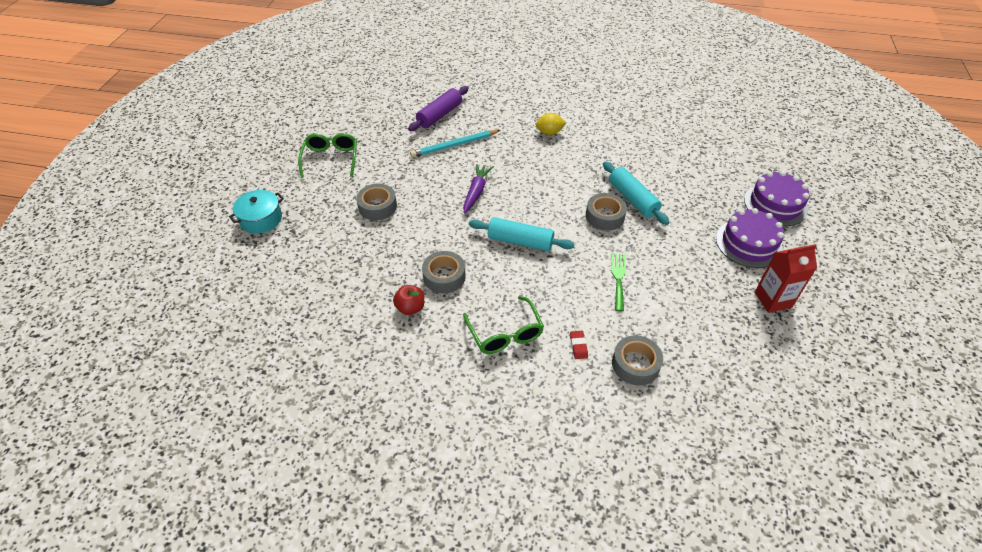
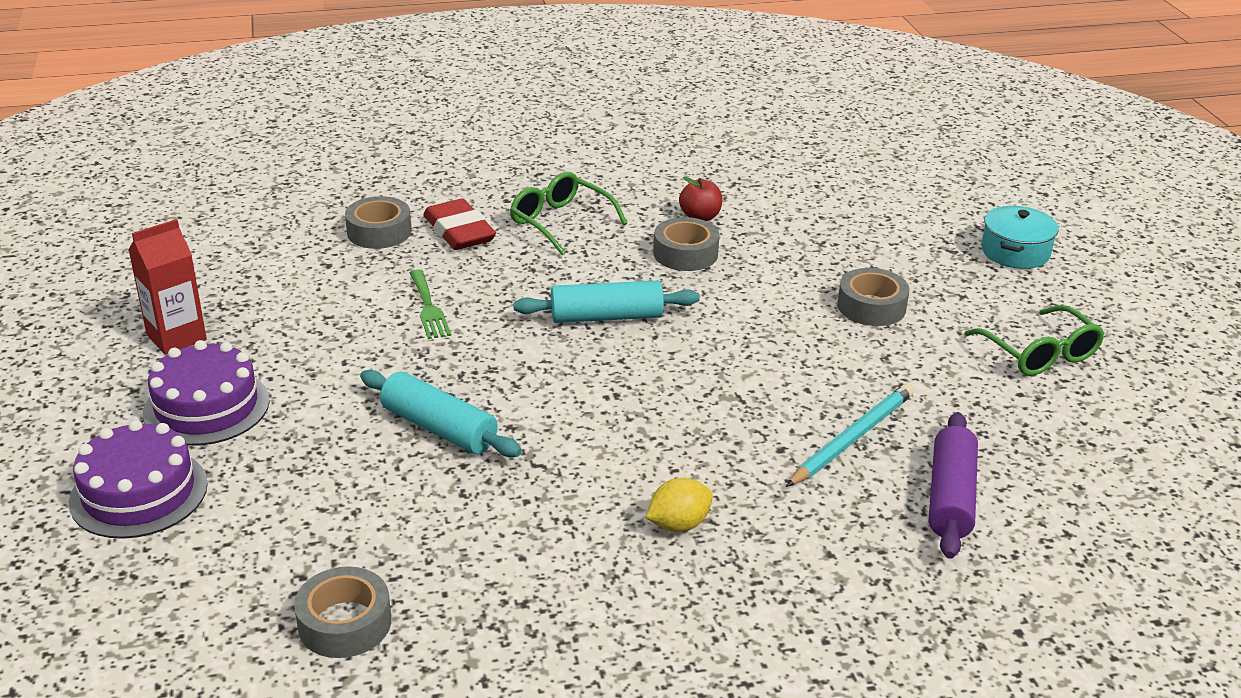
camera: 155 degrees right, 15 degrees down
purple carrot [463,164,493,214] -> none
red eraser [570,331,588,359] -> red eraser [423,198,496,250], size x2.25
grey tape [586,193,627,231] -> grey tape moved to [294,566,391,658]

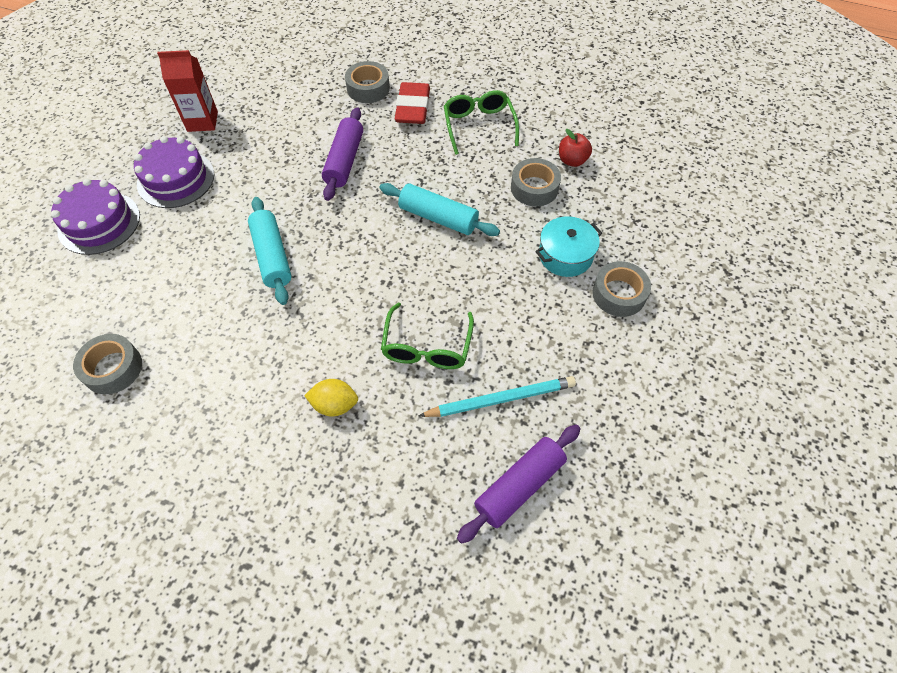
camera: 35 degrees right, 25 degrees up
green fork [410,270,451,339] -> purple rolling pin [322,107,363,201]
green glasses [965,305,1105,376] -> green glasses moved to [381,303,474,369]
turquoise pot [981,206,1059,269] -> turquoise pot moved to [535,216,602,277]

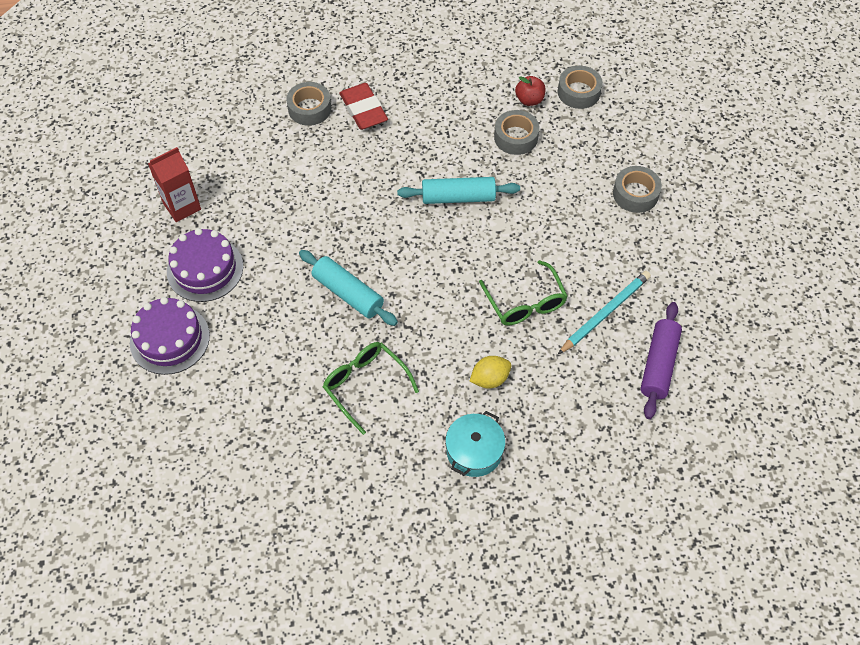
camera: 30 degrees left, 0 degrees up
grey tape [73,334,142,394] -> grey tape moved to [558,66,603,109]
purple rolling pin [322,107,363,201] -> none
green glasses [444,90,519,155] -> green glasses moved to [323,342,419,435]
turquoise pot [535,216,602,277] -> turquoise pot moved to [445,411,505,477]

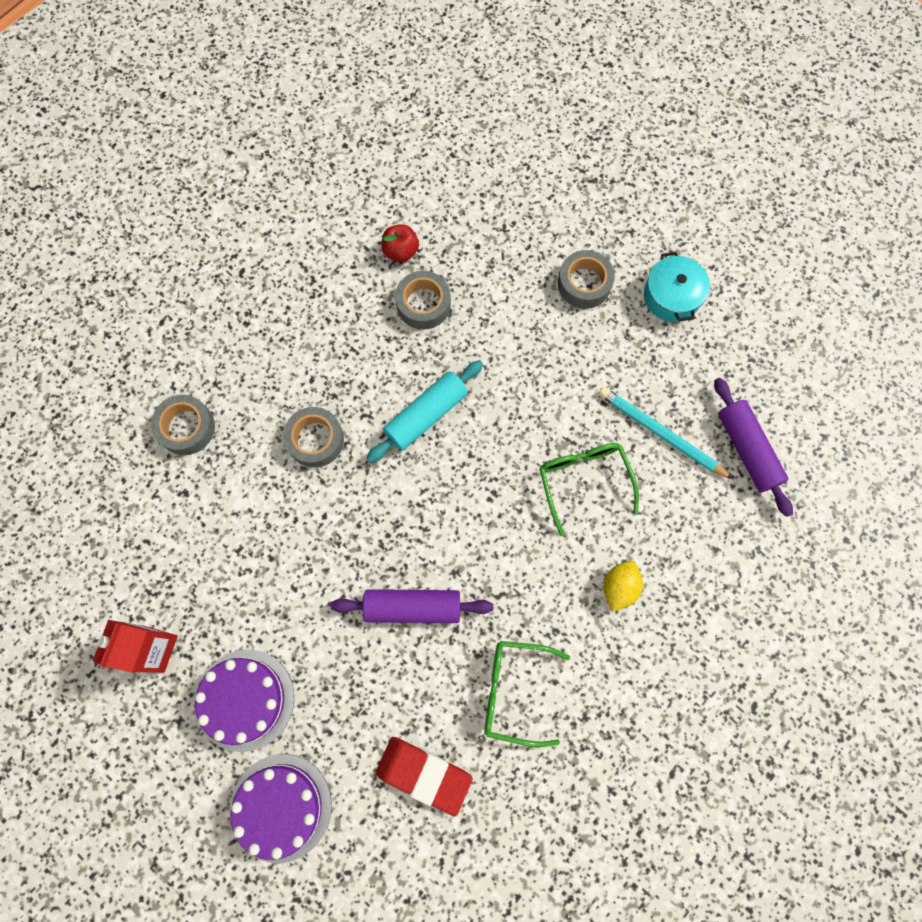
camera: 40 degrees left, 15 degrees up
turquoise rolling pin [299,250,398,326] -> purple rolling pin [331,589,493,623]
red eraser [340,83,388,130] -> red eraser moved to [375,737,473,816]
turquoise pot [445,411,505,477] -> turquoise pot moved to [644,252,710,322]
green glasses [479,260,568,326] -> green glasses turned 135 degrees counterclockwise [539,443,639,536]
grey tape [558,66,603,109] -> grey tape moved to [283,407,344,468]
turquoise pencil [558,271,651,354] -> turquoise pencil turned 60 degrees counterclockwise [598,387,733,480]

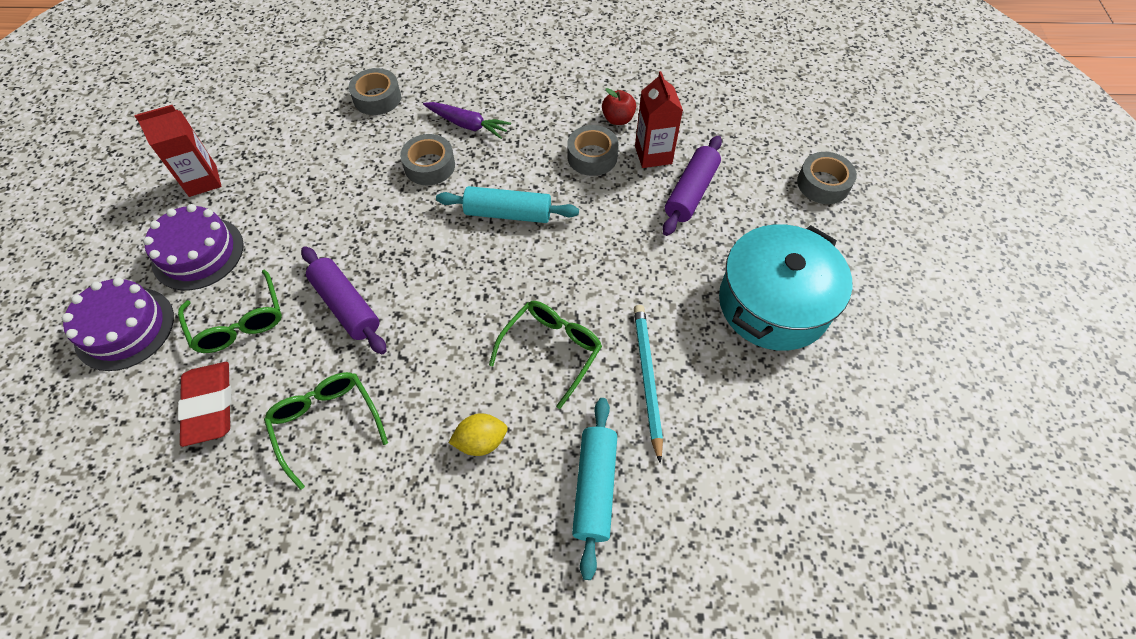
camera: 50 degrees right, 15 degrees down
grey tape [558,250,615,309] -> grey tape moved to [797,152,857,204]
turquoise pot [644,252,710,322] -> turquoise pot [719,224,852,351], size x1.81
purple rolling pin [714,378,793,517] -> purple rolling pin moved to [663,136,722,236]
none -> green glasses [178,270,282,353]
none -> purple carrot [423,102,511,139]
none -> turquoise rolling pin [572,398,617,580]
none -> red carton [635,71,683,168]

